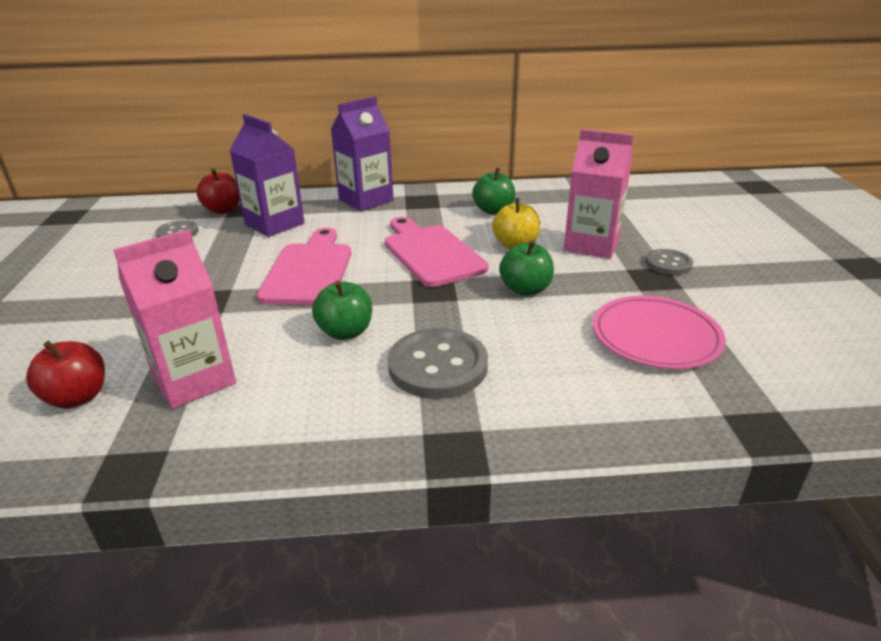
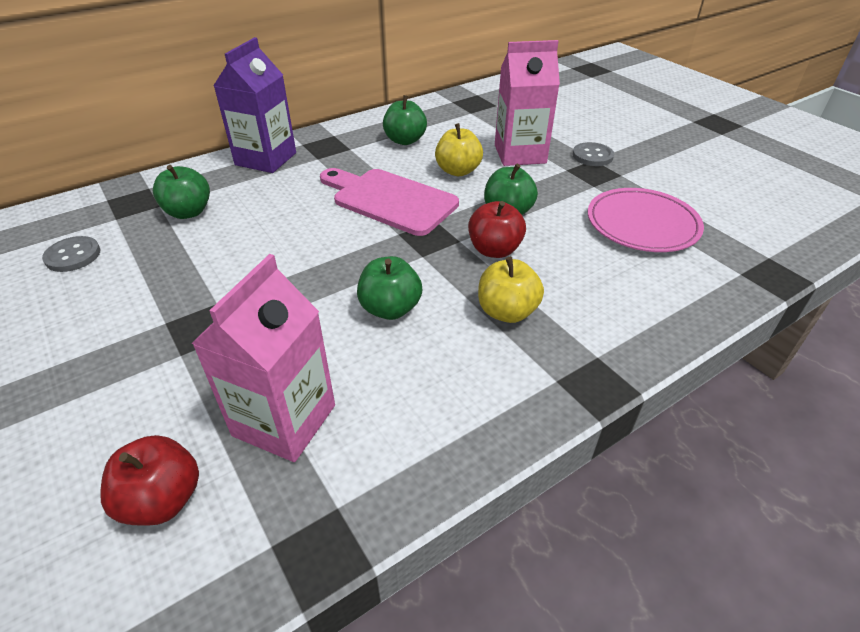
camera: 30 degrees left, 10 degrees up
red apple [196,169,240,214] -> red apple moved to [468,201,526,258]
purple carton [229,114,305,237] -> green apple [153,165,210,219]
pink cutting board [257,228,351,305] -> none
grey button [388,328,488,399] -> yellow apple [478,257,544,323]

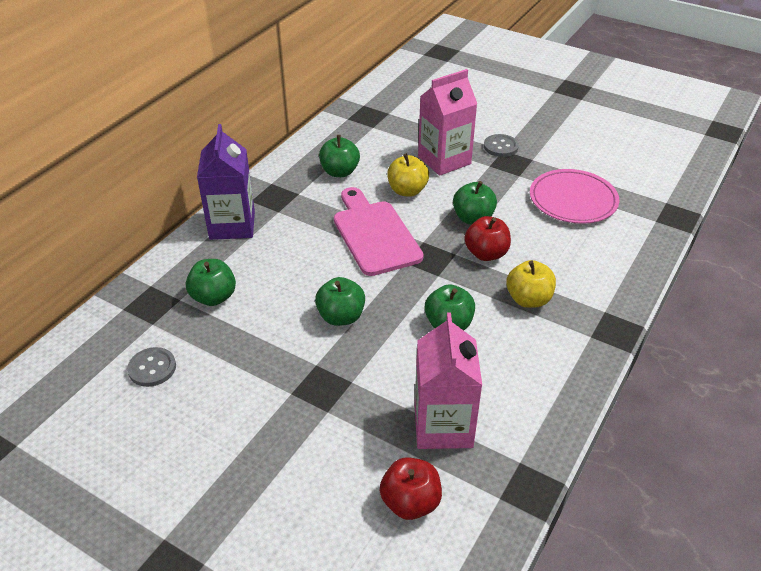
camera: 25 degrees left, 0 degrees up
pink cutting board [320,168,459,236] -> pink cutting board turned 60 degrees clockwise [334,187,424,276]
none -> green apple [315,277,365,326]

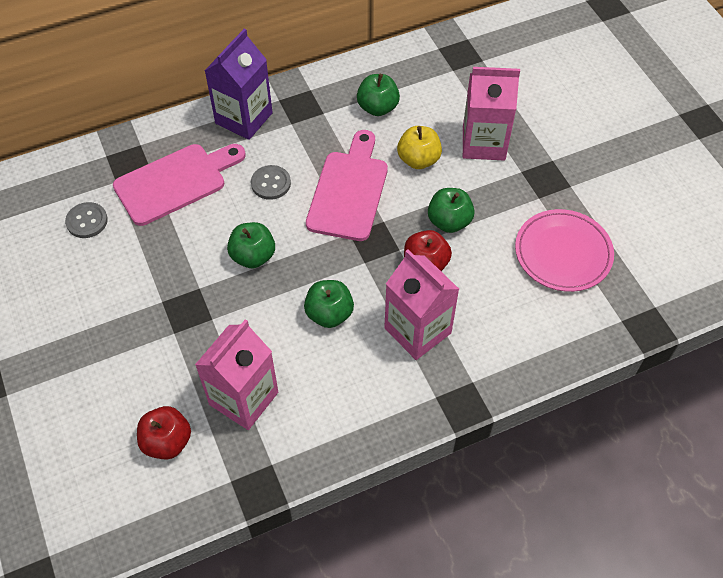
camera: 35 degrees right, 15 degrees up
green apple [186,259,236,306] -> pink cutting board [113,144,246,226]
grey button [484,134,519,157] -> grey button moved to [251,165,291,200]
yellow apple [506,260,556,308] -> pink carton [384,250,459,360]

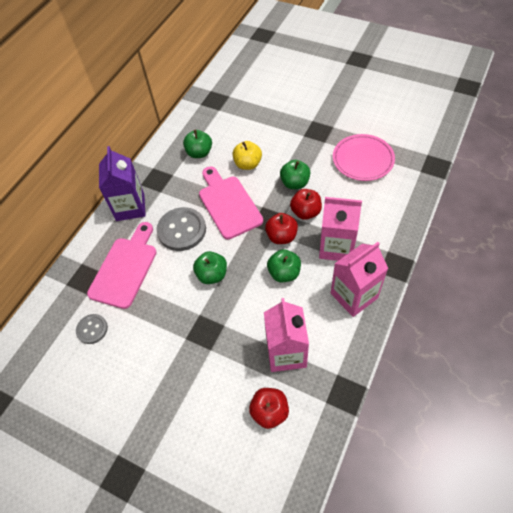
camera: 35 degrees left, 0 degrees up
grey button [251,165,291,200] -> grey button [157,207,206,251], size x1.75
pink carton [463,67,520,160] -> pink carton moved to [331,242,388,317]
none -> red apple [265,213,298,244]

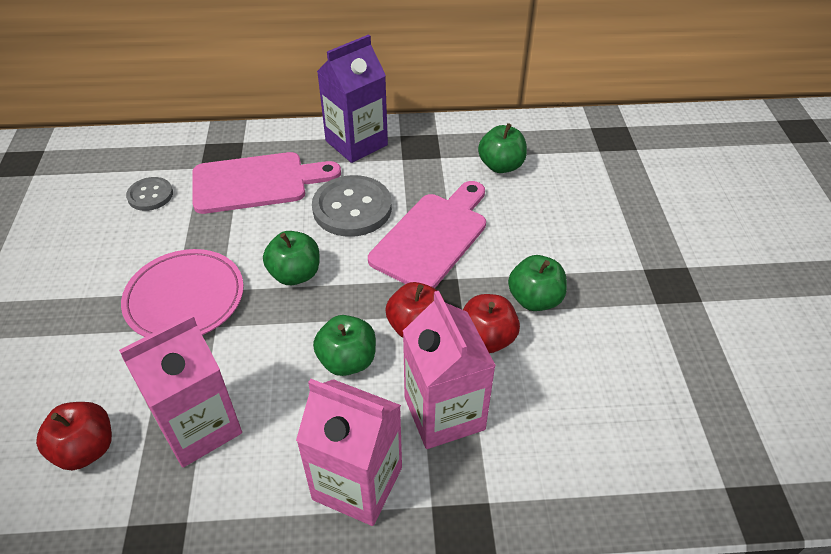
camera: 55 degrees right, 10 degrees down
yellow apple [233,141,262,170] -> none
pink plate [333,134,395,181] -> pink plate moved to [121,249,244,337]

